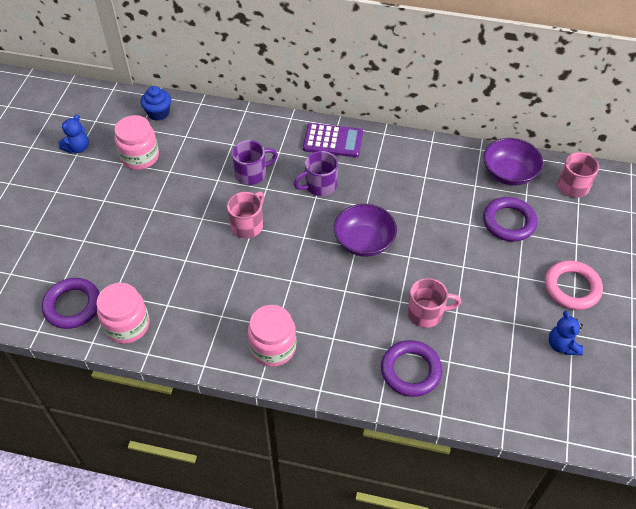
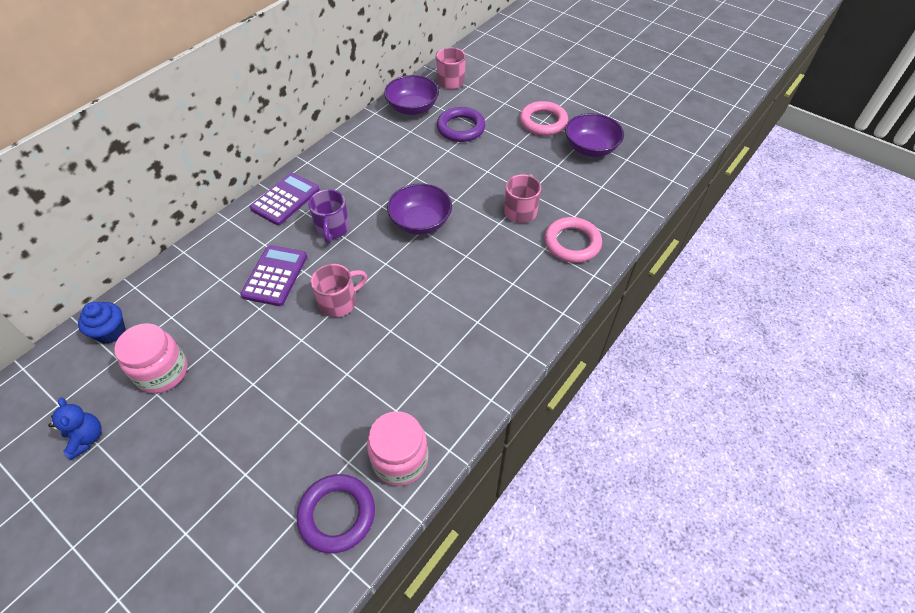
camera: 65 degrees left, 0 degrees up
pink mug [227,191,264,238] -> pink mug turned 90 degrees clockwise [311,264,367,317]
purple mug [232,140,278,185] -> purple calculator [240,245,307,306]
pink jar [248,305,296,367] -> none
purple ring [381,340,442,397] -> pink ring [544,217,602,263]
blue teddy bear [549,311,583,355] -> purple bowl [565,113,624,157]

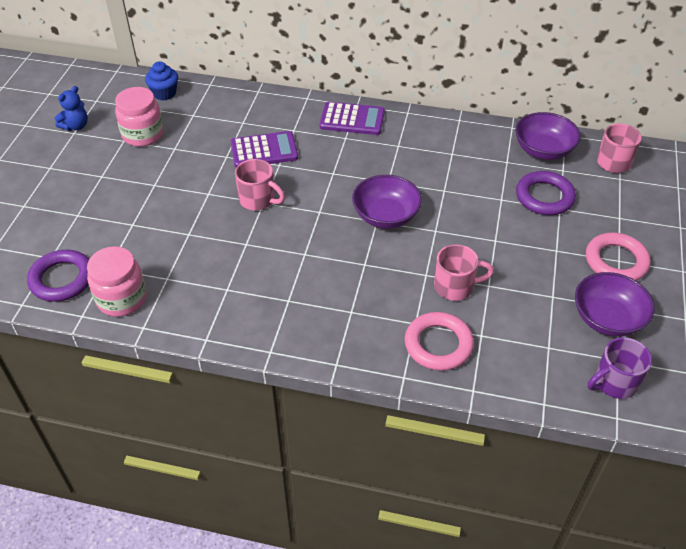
camera: 65 degrees right, 5 degrees down
purple mug [308,189,350,243] -> purple mug moved to [588,337,652,399]

